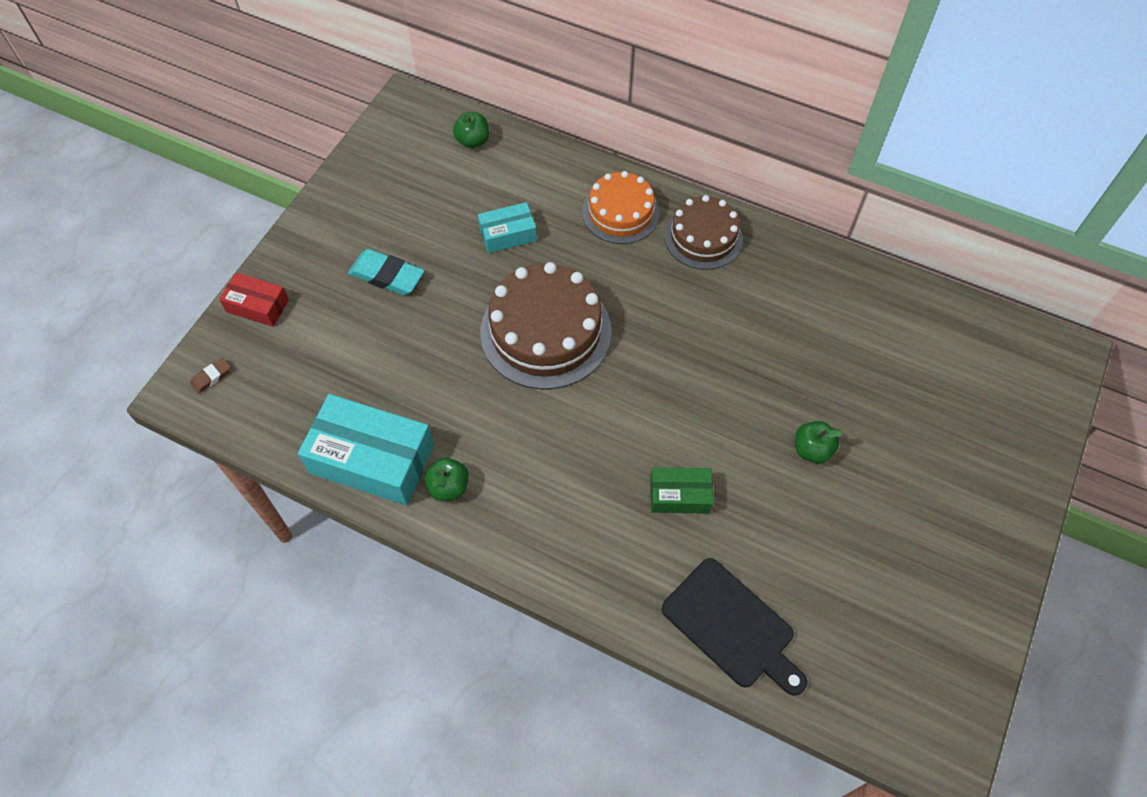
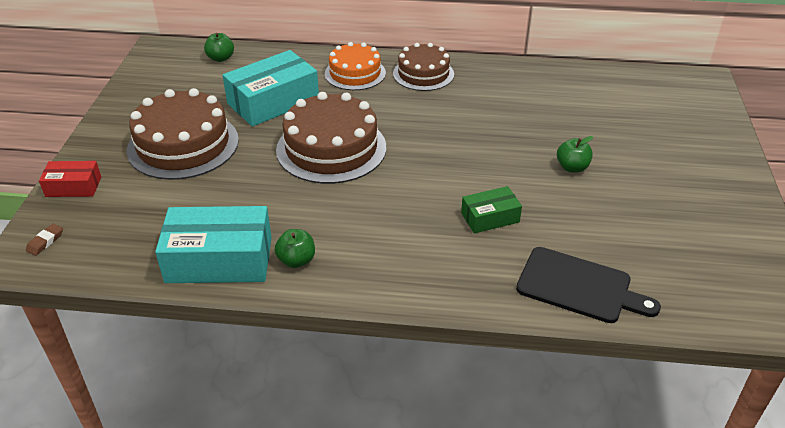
camera: 20 degrees left, 20 degrees down
turquoise eraser [348,249,424,295] -> brown cake [127,88,239,180]
turquoise box [478,202,537,253] -> turquoise box [223,50,319,127], size x1.86

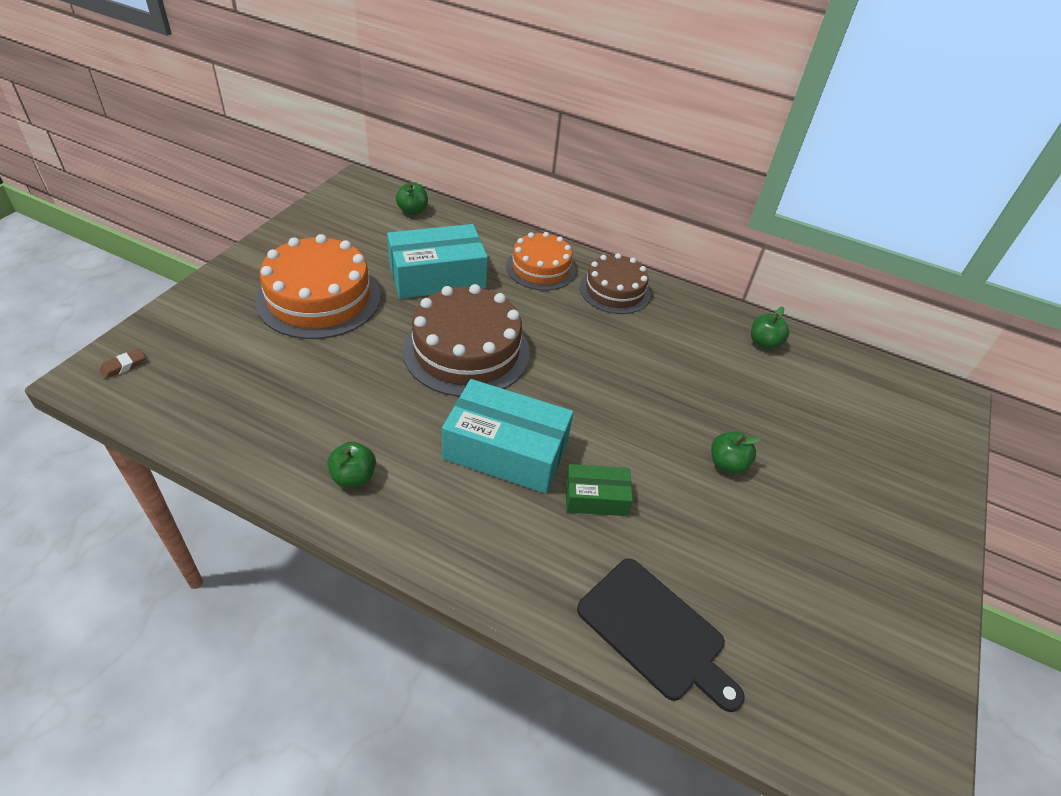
camera: 15 degrees right, 5 degrees up
red box [39,161,101,197] -> none
brown cake [127,88,239,180] -> orange cake [256,234,381,339]
turquoise box [155,206,272,283] -> turquoise box moved to [442,379,573,493]
none -> green apple [751,307,789,350]

